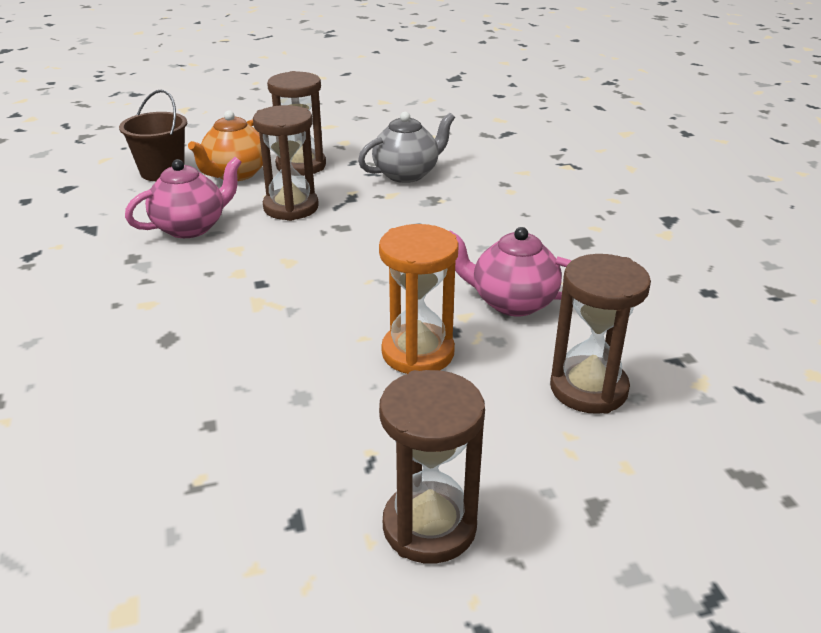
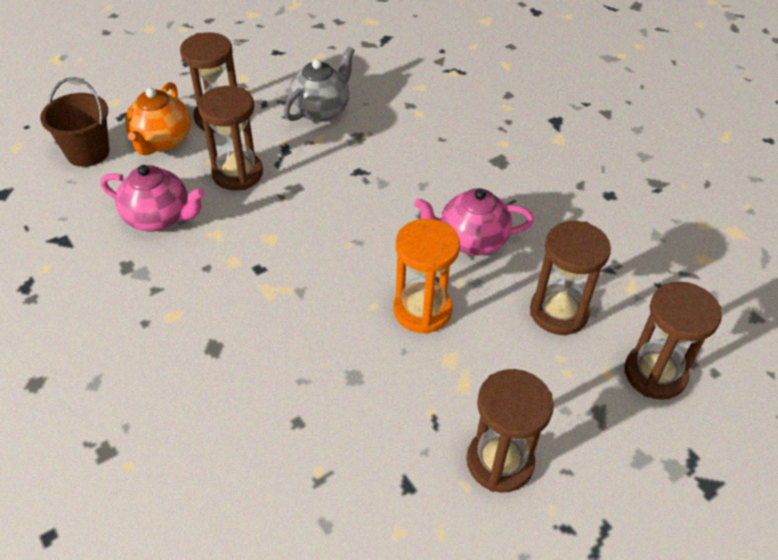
camera: 20 degrees left, 15 degrees up
pink teapot [125,157,242,238] -> pink teapot turned 75 degrees clockwise [101,165,205,231]
none -> brown hourglass [624,281,722,400]

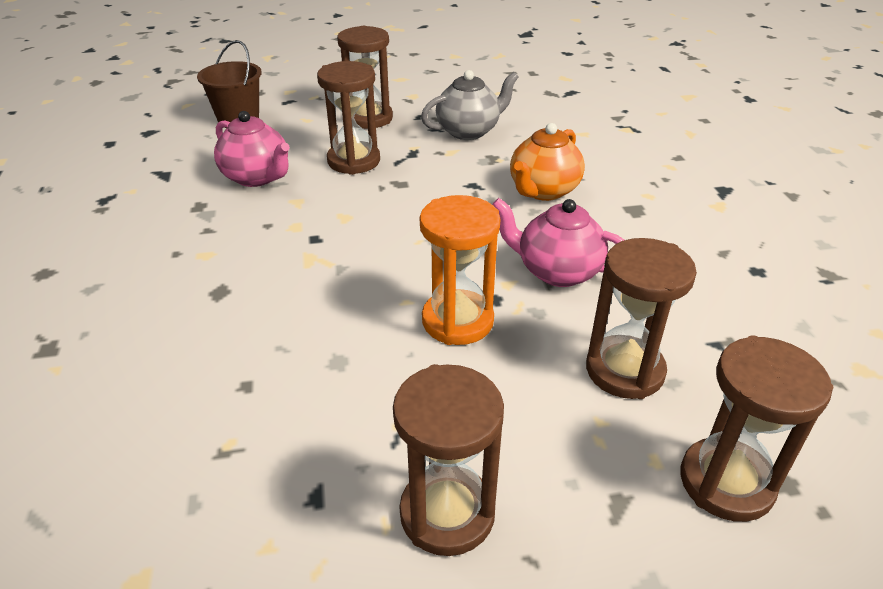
camera: 25 degrees right, 10 degrees down
orange teapot [125,82,191,155] -> orange teapot moved to [510,123,585,201]

